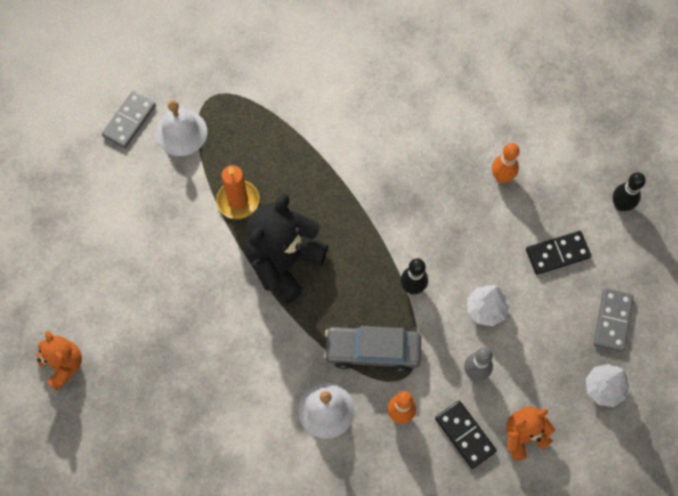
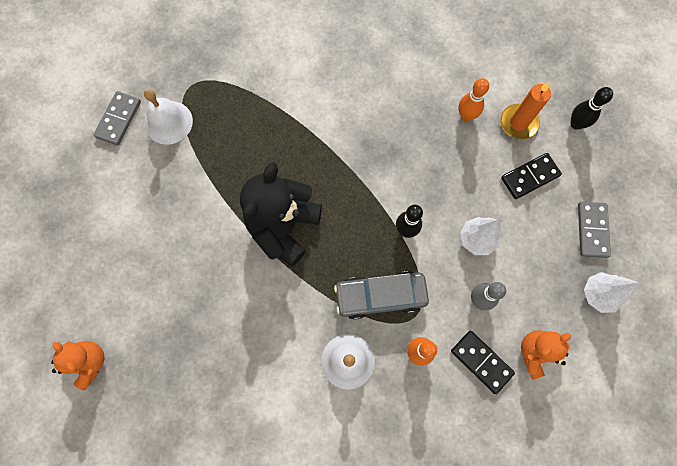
camera: 10 degrees left, 5 degrees up
orange candle [216,165,259,219] -> orange candle moved to [501,82,551,139]

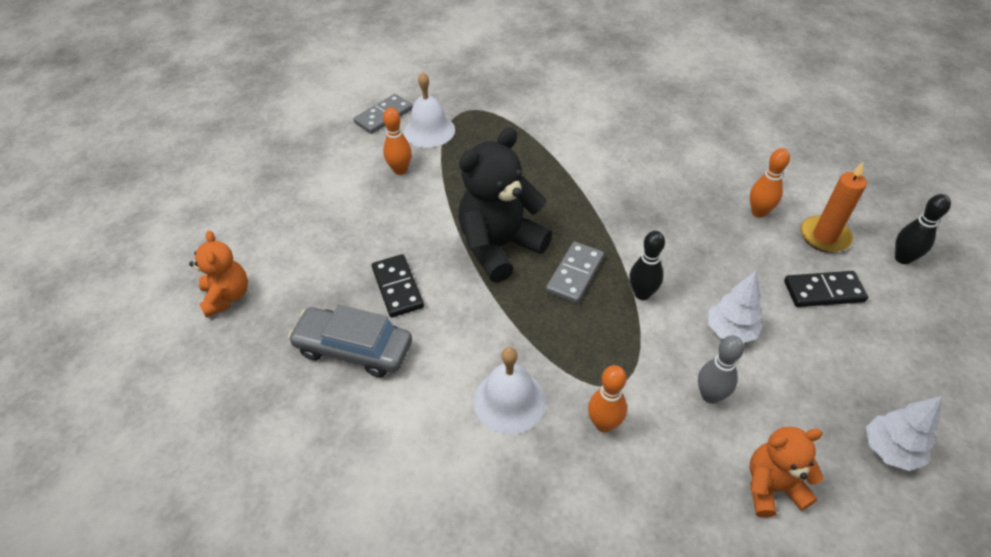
camera: 25 degrees right, 25 degrees down
grey car [334,271,429,320] -> grey car moved to [288,305,412,377]
black domino [451,331,515,394] -> black domino moved to [372,254,424,318]
grey domino [578,202,611,258] -> grey domino moved to [546,242,604,304]
none -> orange bowling pin [383,107,412,175]

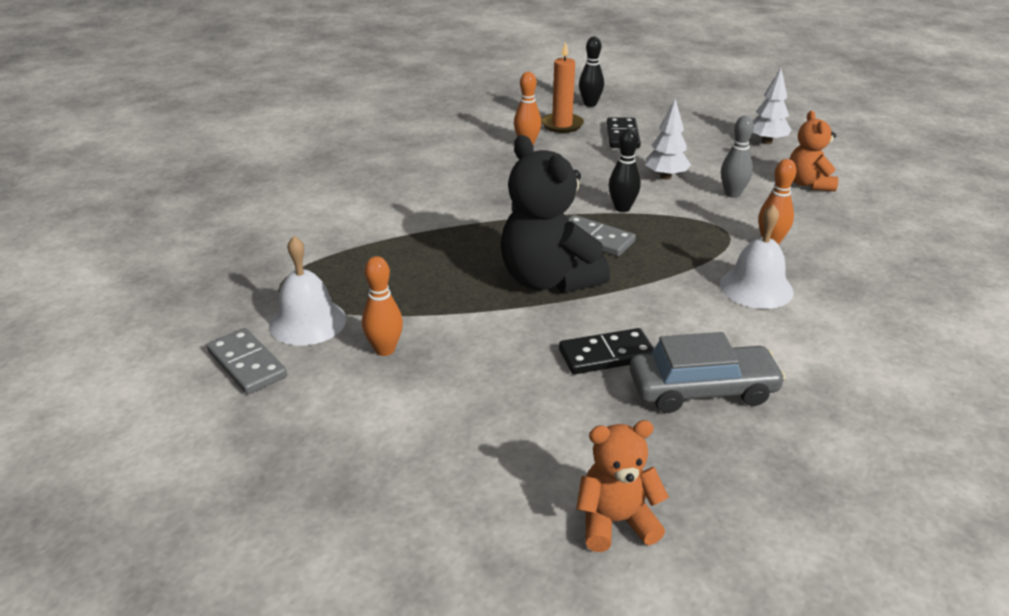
camera: 85 degrees left, 15 degrees down
grey car [288,305,412,377] -> grey car turned 120 degrees counterclockwise [630,332,786,413]

